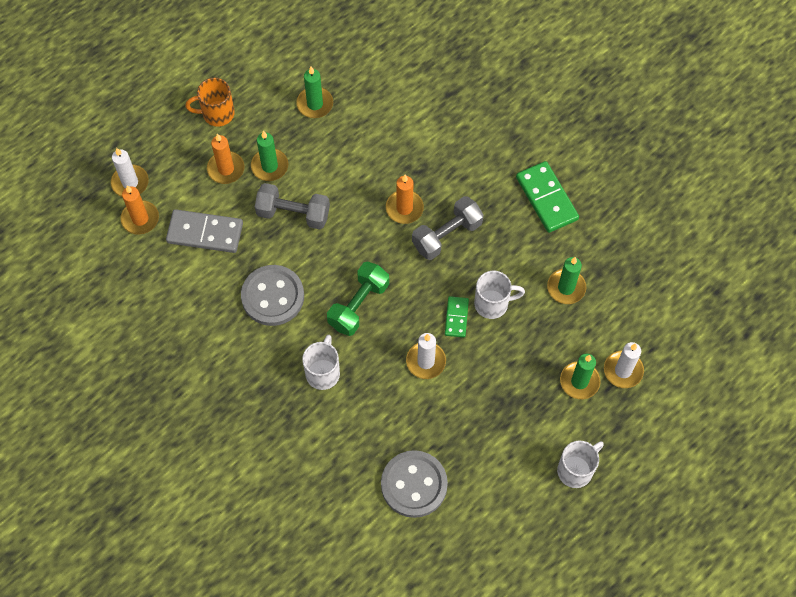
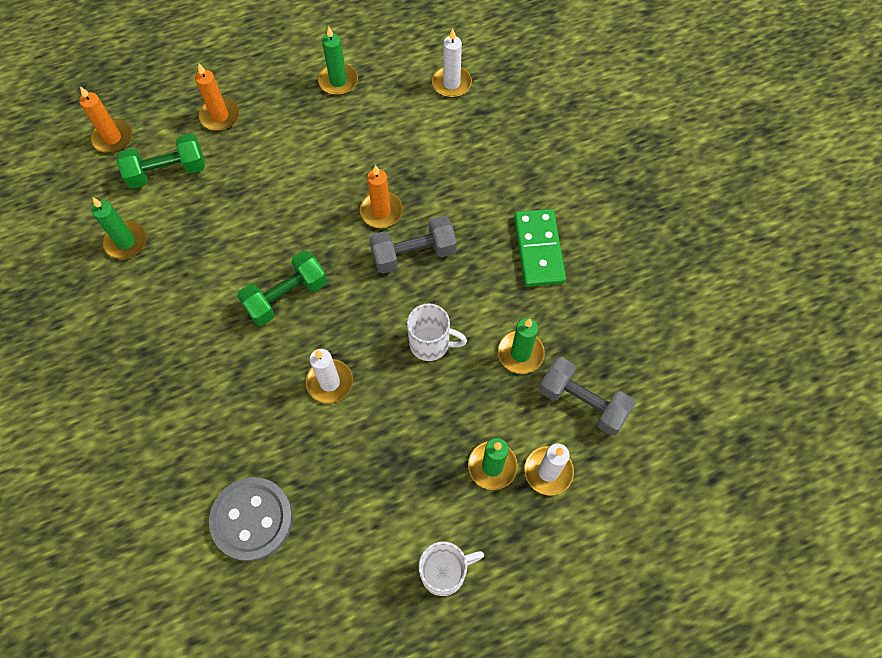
camera: 20 degrees right, 0 degrees up
white candle [111,148,149,197] -> white candle moved to [432,29,472,98]
grey domino [166,209,243,253] -> green dumbbell [117,134,205,189]
orange mug [186,78,235,126] -> none
grey button [241,265,304,326] -> none
green candle [251,131,288,181] -> green candle moved to [91,198,147,259]
grey dumbbell [255,183,330,229] -> grey dumbbell moved to [539,357,635,436]
white mug [302,335,340,390] -> none
green domino [445,296,469,338] -> none

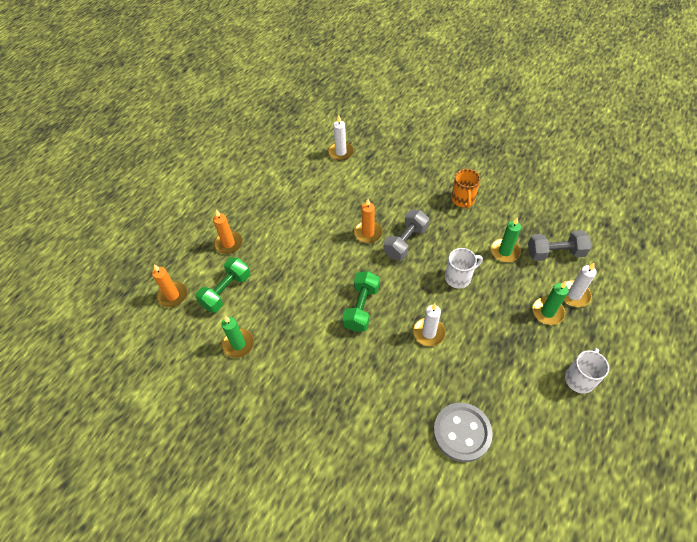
camera: 35 degrees left, 10 degrees down
green candle [318,26,358,95] -> none
green domino [514,209,566,287] -> orange mug [451,169,480,209]

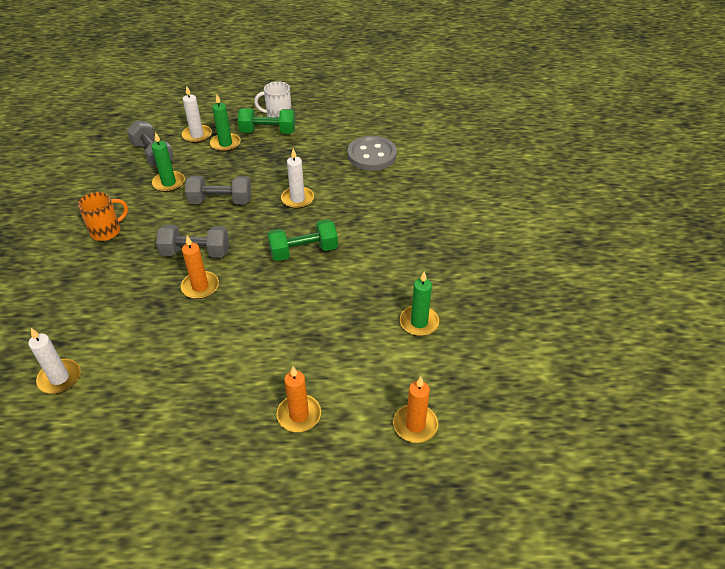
camera: 125 degrees left, 10 degrees down
green dumbbell [195,257,250,313] -> green dumbbell moved to [238,108,295,134]
white mug [445,248,483,289] -> grey dumbbell [185,176,251,204]

